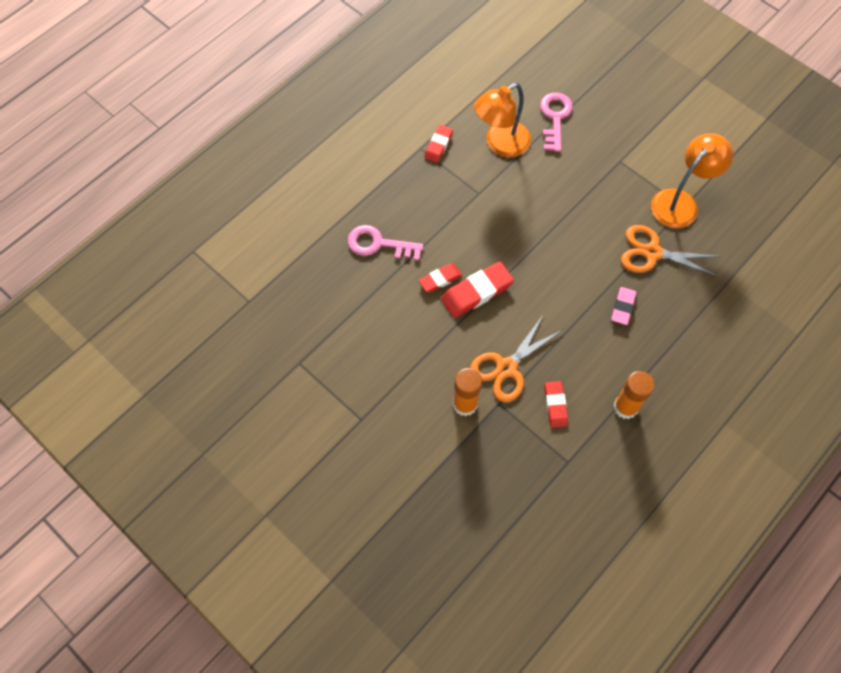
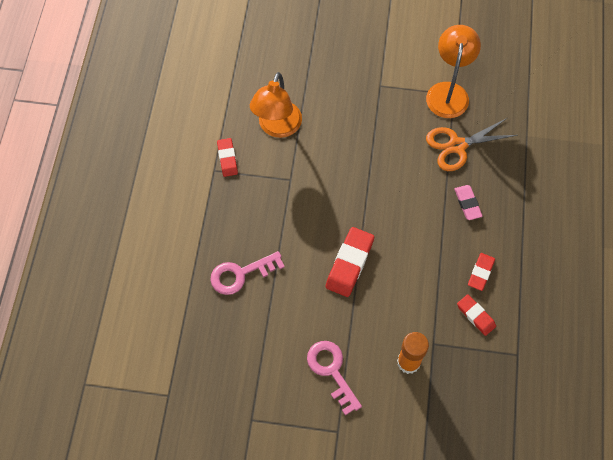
camera: 35 degrees left, 0 degrees up
red eraser [419,263,462,293] -> red eraser moved to [468,253,495,291]
orange scissors [470,314,562,402] -> none
pink key [540,92,573,152] -> pink key moved to [307,341,362,415]
orange glue stick [614,371,655,419] -> none

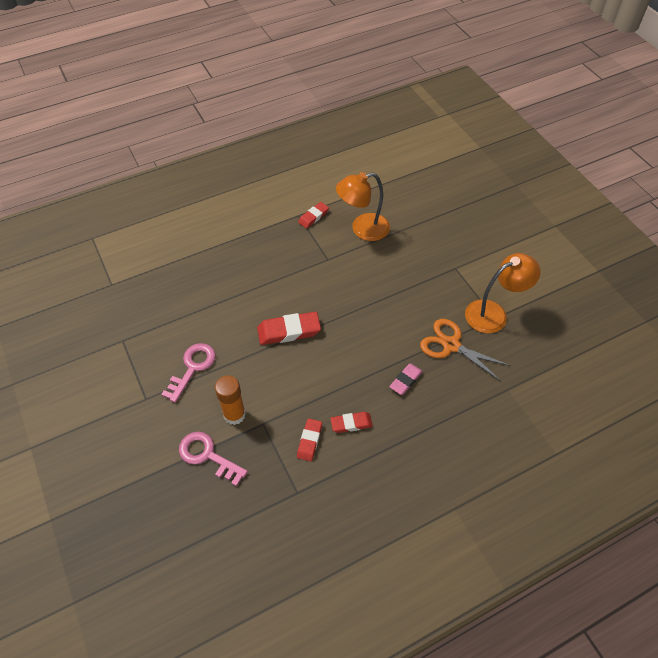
camera: 55 degrees right, 10 degrees down
pink key [210,251,285,295] -> pink key moved to [179,432,248,486]

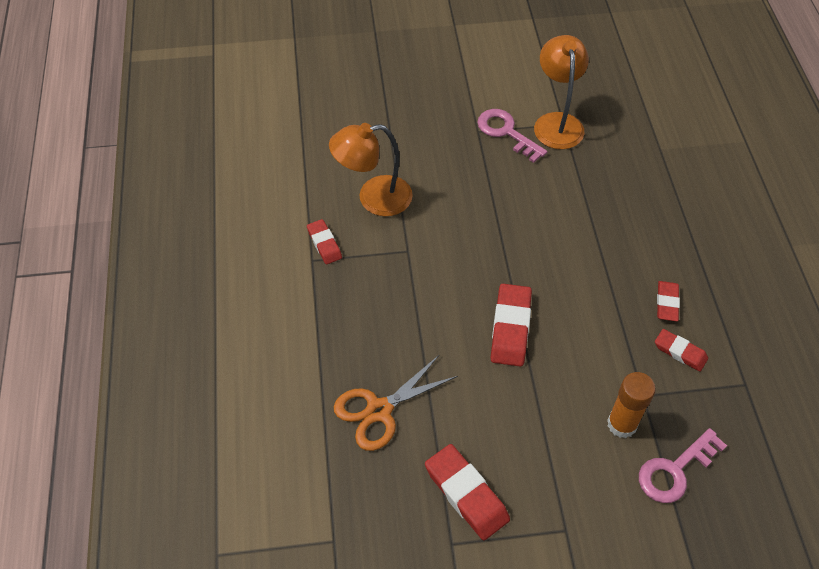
camera: 70 degrees left, 0 degrees up
pink key [161,343,216,403] -> pink key moved to [477,109,547,163]
orange lamp [336,172,390,241] -> orange lamp turned 75 degrees clockwise [329,123,413,216]
pink eraser [389,364,423,395] -> none
orange scissors [420,319,511,381] -> orange scissors moved to [334,355,458,451]
none -> red eraser [425,444,510,540]

